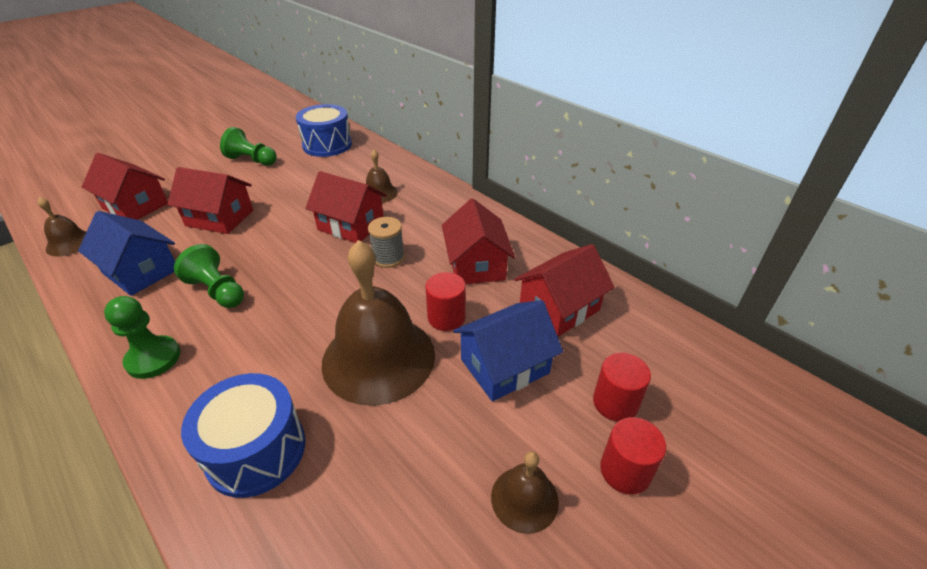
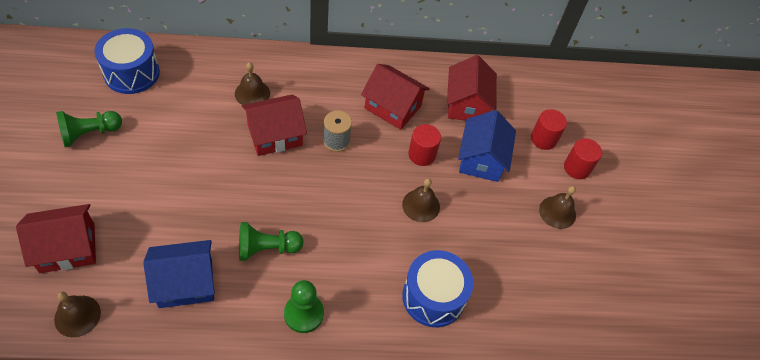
camera: 55 degrees left, 15 degrees up
red house [168,167,253,234] -> none
brown bell [322,240,435,406] -> brown bell [402,178,440,222], size x0.47

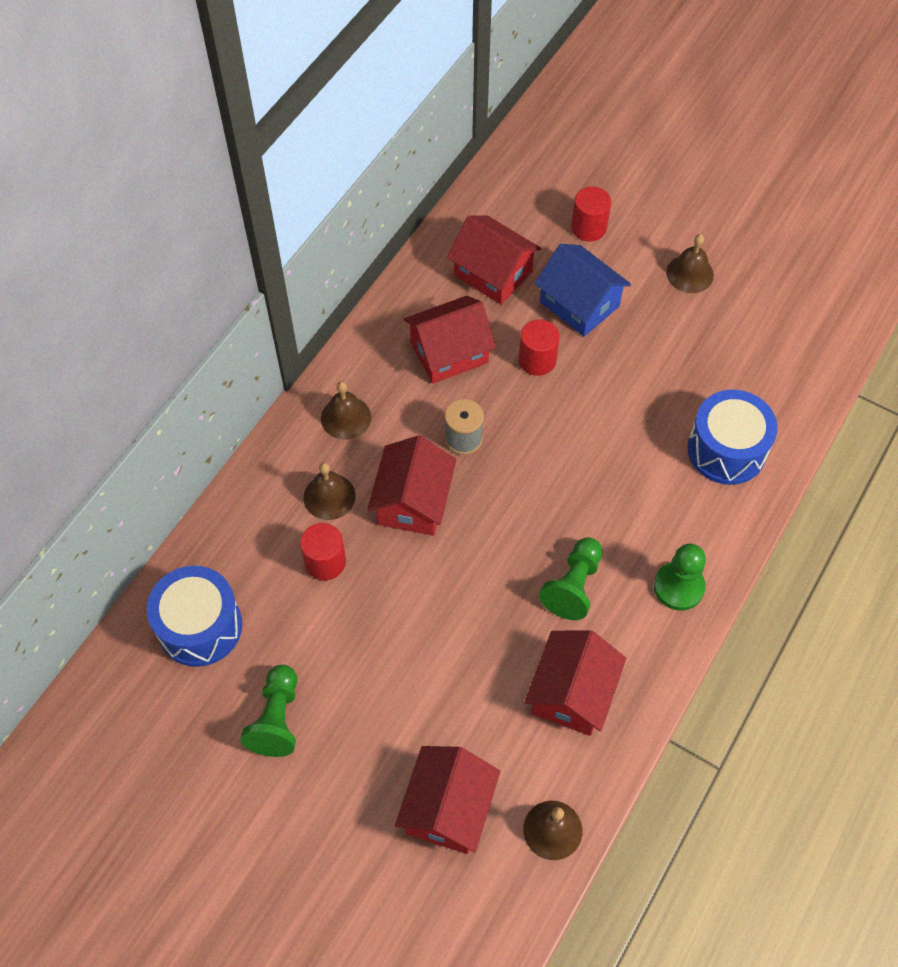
camera: 50 degrees left, 5 degrees up
blue house [143,240,215,308] -> red house [525,630,626,736]
brown bell [402,178,440,222] -> brown bell moved to [321,381,371,440]
red cylinder [564,138,602,179] -> red cylinder moved to [300,523,346,580]

